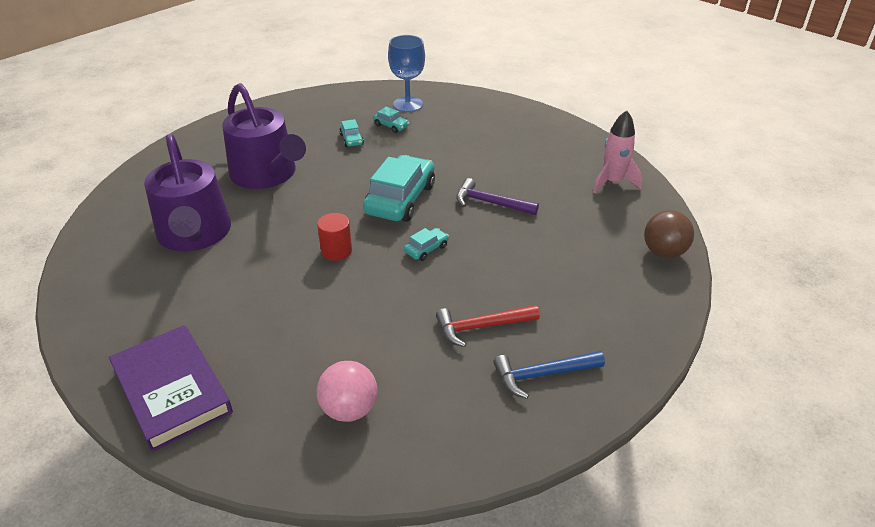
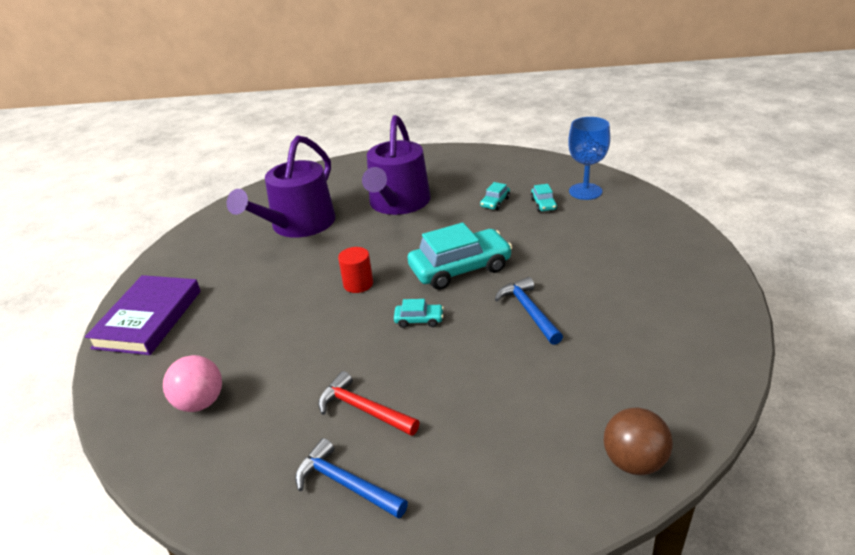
camera: 50 degrees right, 5 degrees down
purple hammer [456,178,539,215] -> blue hammer [495,277,563,345]
pink rocket [593,110,642,193] -> none

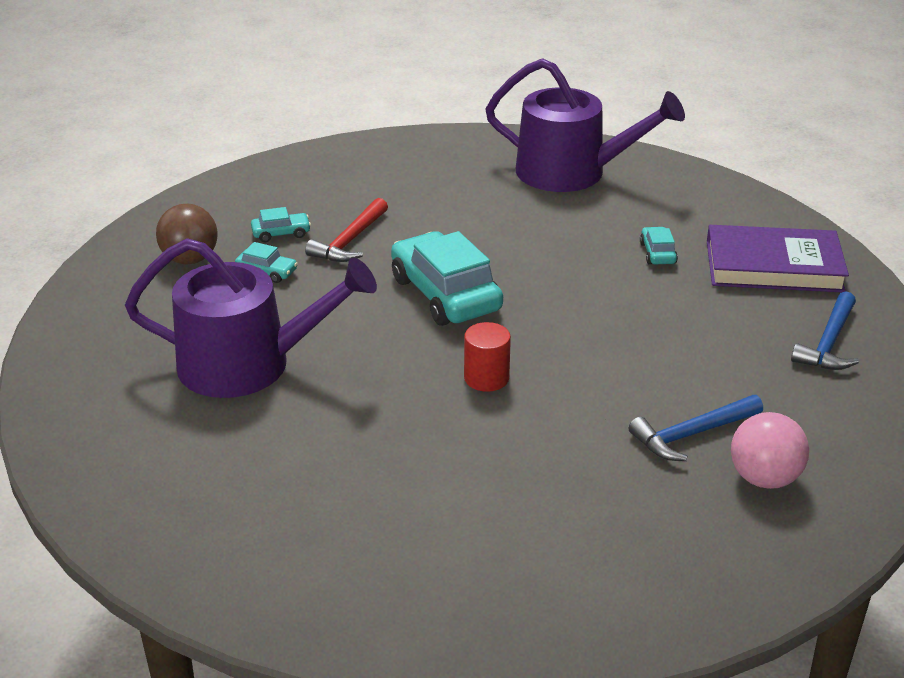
camera: 100 degrees left, 0 degrees up
purple book [85,275,201,355] -> purple book moved to [707,225,849,292]
purple watering can [227,135,335,238] -> purple watering can moved to [485,58,685,192]
red hammer [318,371,420,436] -> red hammer moved to [305,198,388,262]
turquoise car [394,299,444,328] -> turquoise car moved to [640,227,678,264]
blue hammer [495,277,563,345] -> blue hammer moved to [629,395,763,461]
blue goblet [568,117,610,200] -> none
brown ball [604,407,673,475] -> brown ball moved to [156,204,218,264]

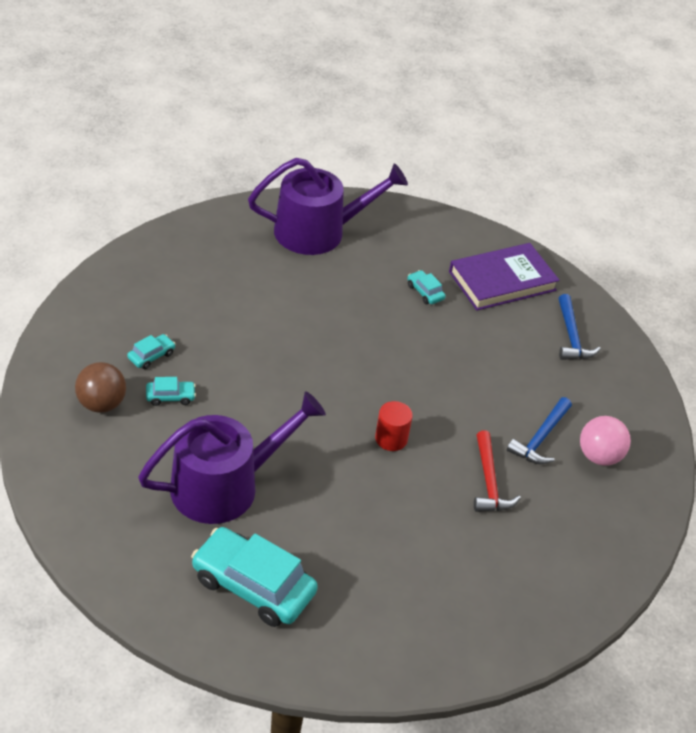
camera: 35 degrees left, 10 degrees up
red hammer [305,198,388,262] -> red hammer moved to [474,431,521,512]
turquoise car [391,231,503,326] -> turquoise car moved to [191,527,318,627]

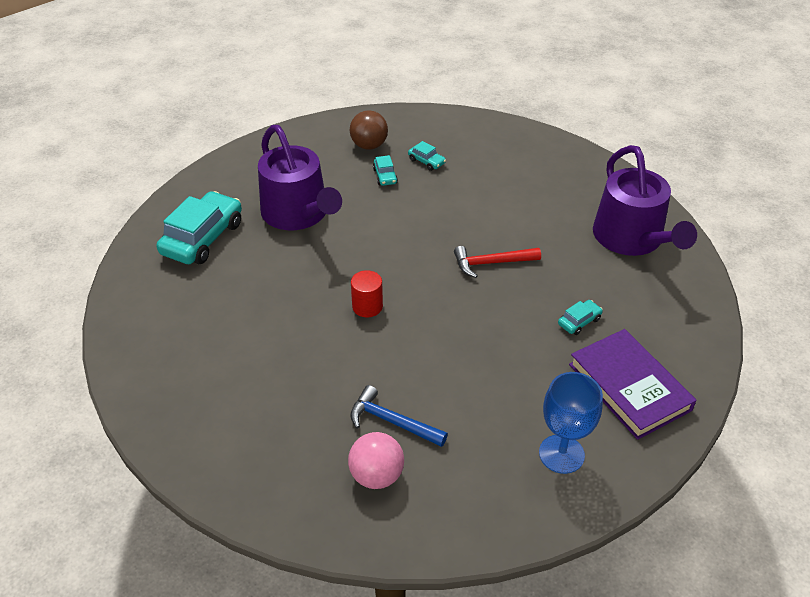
camera: 90 degrees right, 0 degrees up
red hammer [474,431,521,512] -> red hammer moved to [454,246,541,278]
blue hammer [558,294,601,360] -> blue goblet [539,372,603,474]

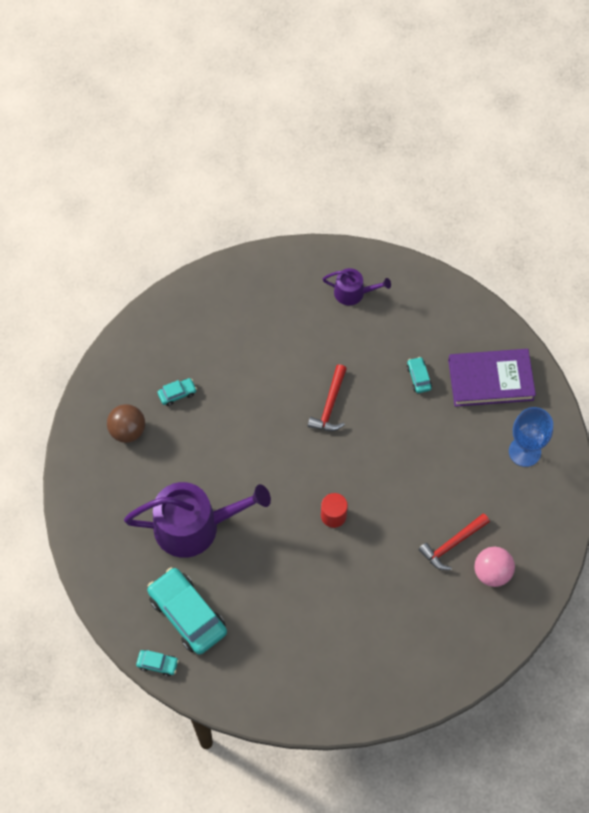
camera: 65 degrees left, 20 degrees up
blue hammer [350,385,448,447] -> red hammer [418,513,490,570]
turquoise car [373,155,398,186] -> turquoise car moved to [136,650,179,677]
purple watering can [593,145,697,256] -> purple watering can [323,268,391,305], size x0.51

